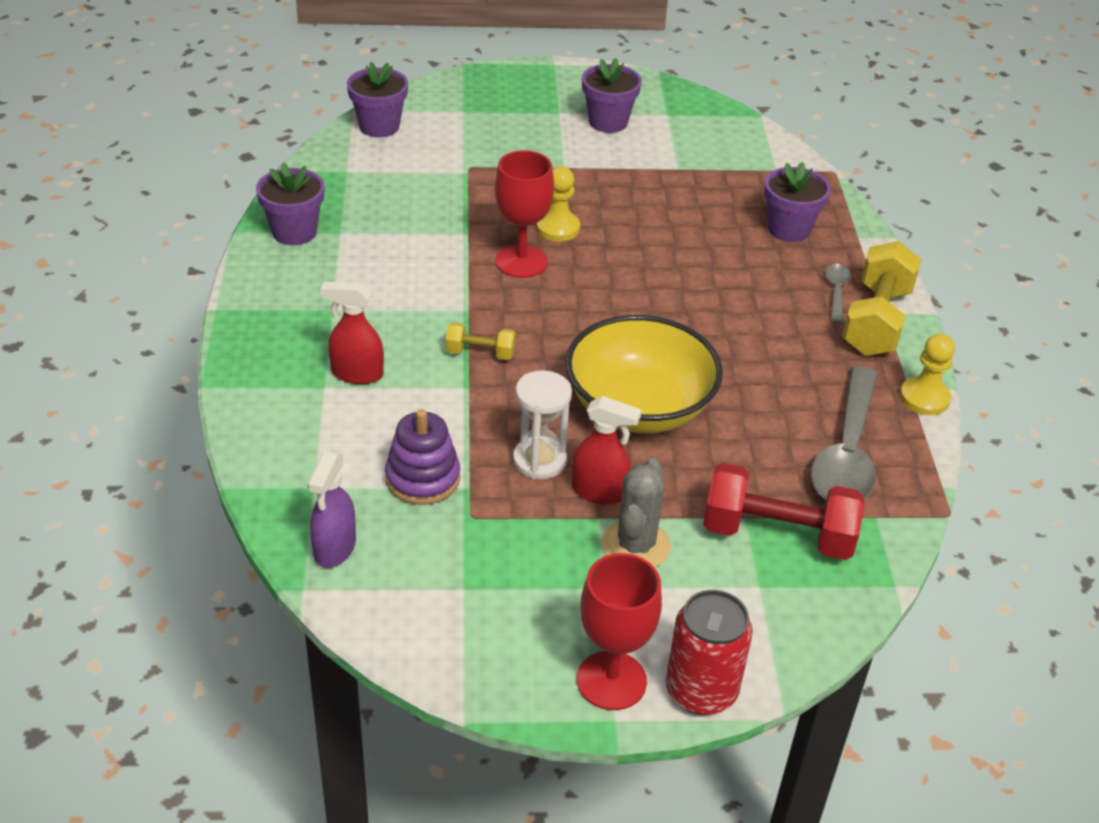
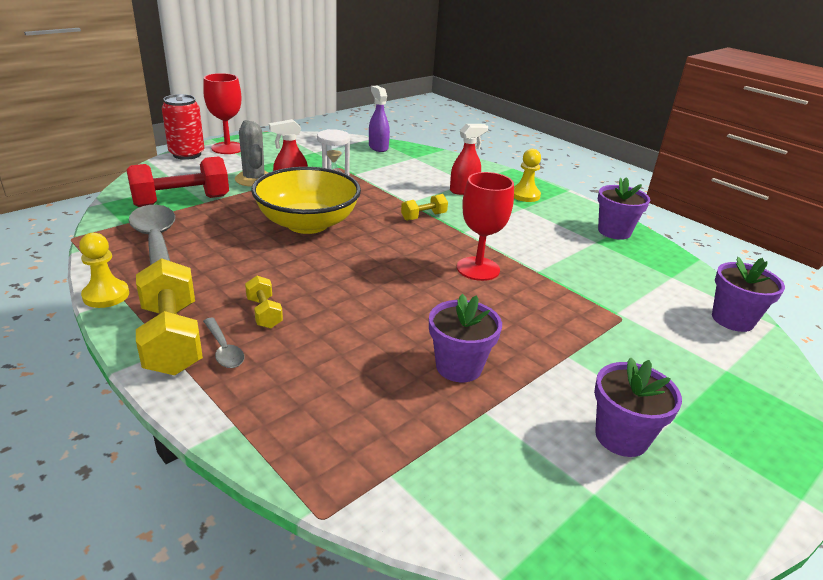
camera: 140 degrees right, 10 degrees down
purple stacking toy [385,409,460,505] -> none
yellow pawn [536,166,580,241] -> yellow pawn moved to [514,149,541,202]
purple flower pot [764,162,831,242] -> purple flower pot moved to [429,294,502,382]
none -> yellow dumbbell [245,276,283,329]

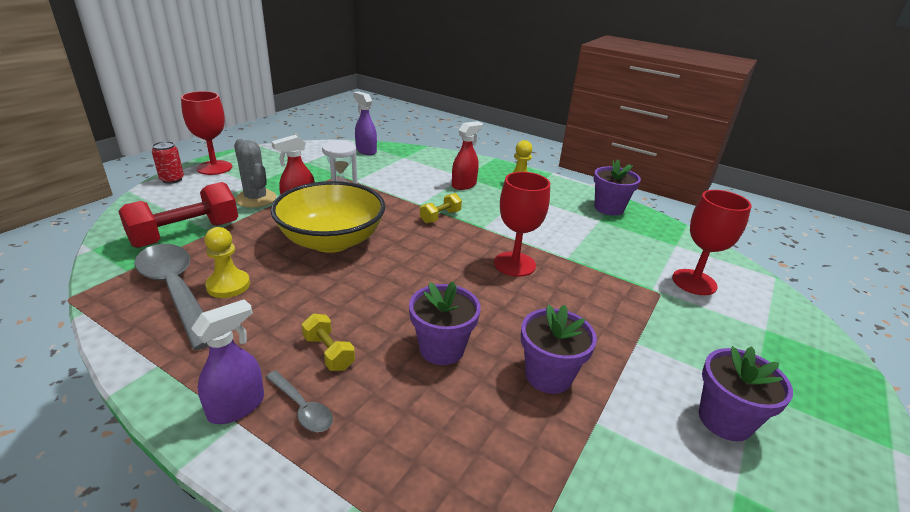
camera: 15 degrees left, 0 degrees up
yellow pawn [79,233,129,308] -> yellow pawn moved to [205,227,250,298]
yellow dumbbell [136,258,203,375] -> purple spray bottle [191,299,264,424]
red can [162,94,204,160] -> red can [152,141,184,184], size x0.62
purple flower pot [712,257,785,332] -> purple flower pot moved to [409,281,481,365]
none -> red goblet [672,190,752,295]

